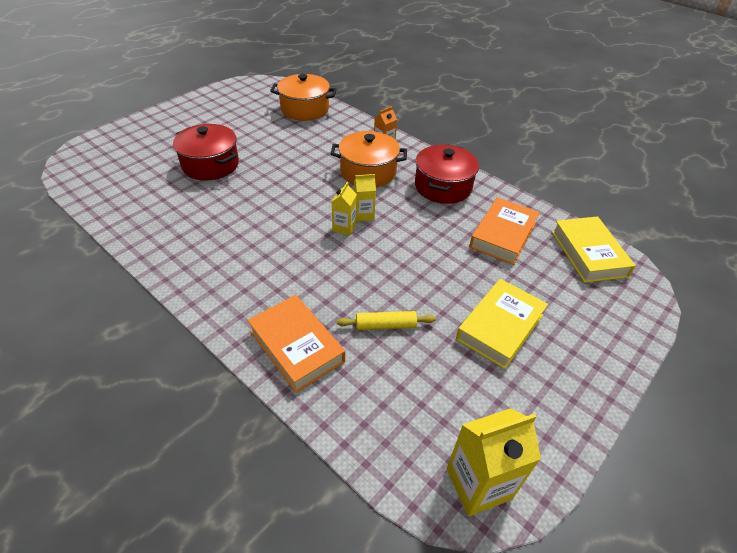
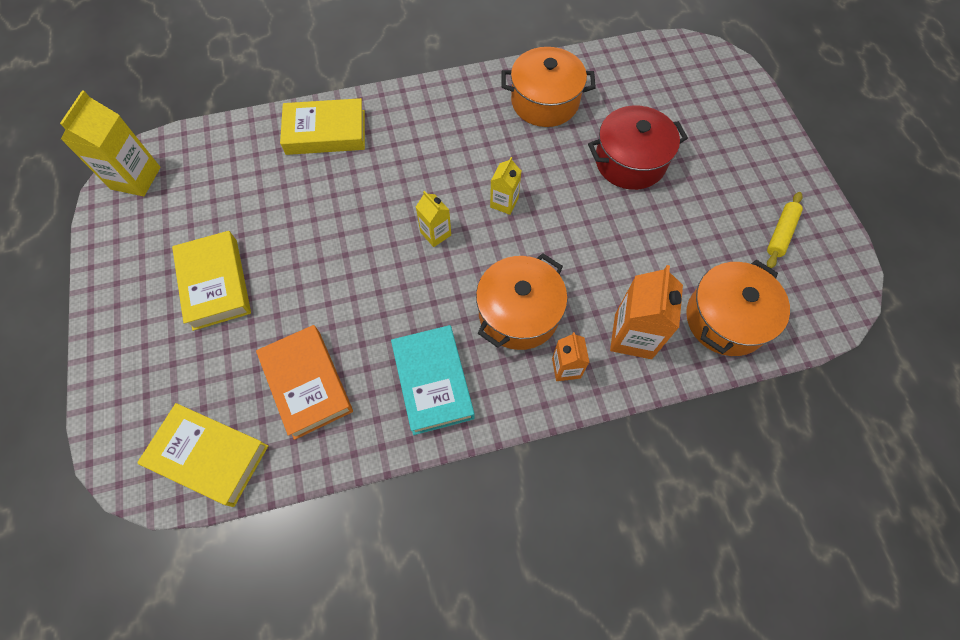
camera: 125 degrees right, 20 degrees up
orange book [247,295,345,393] -> yellow book [280,98,365,155]
yellow rolling pin [337,311,436,330] -> yellow rolling pin moved to [767,192,803,269]
yellow carton [354,174,376,221] -> yellow carton moved to [490,157,521,215]
red pot [415,144,479,204] -> turquoise book [391,325,475,435]
none -> orange pot [502,47,596,127]
none -> orange carton [610,265,683,359]

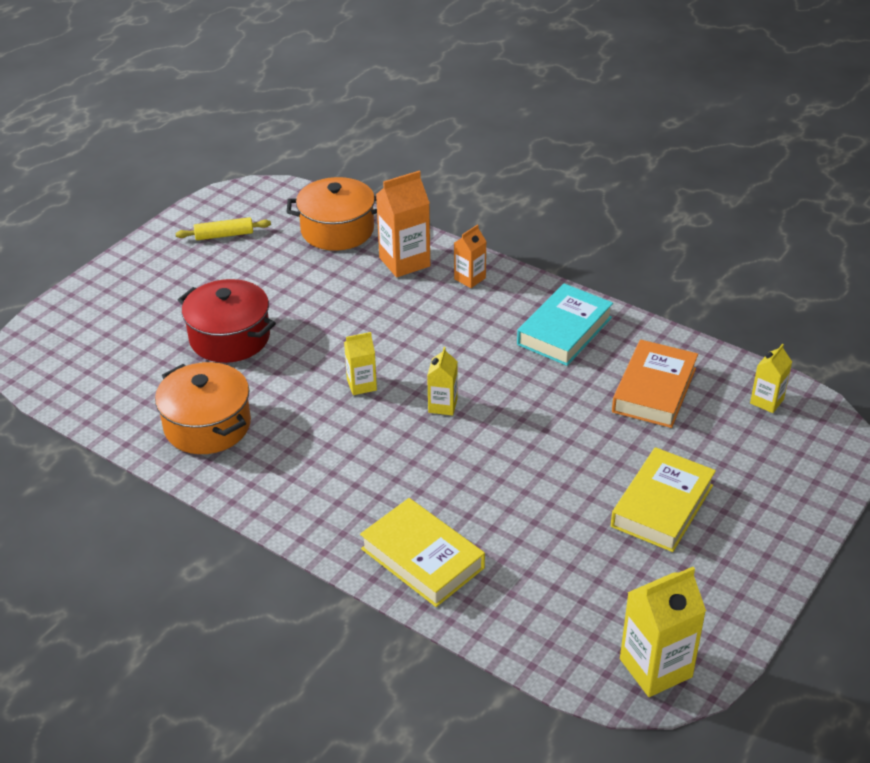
camera: 130 degrees left, 25 degrees down
yellow book [137,403,268,507] -> yellow carton [750,344,792,413]
orange pot [476,253,568,350] -> none

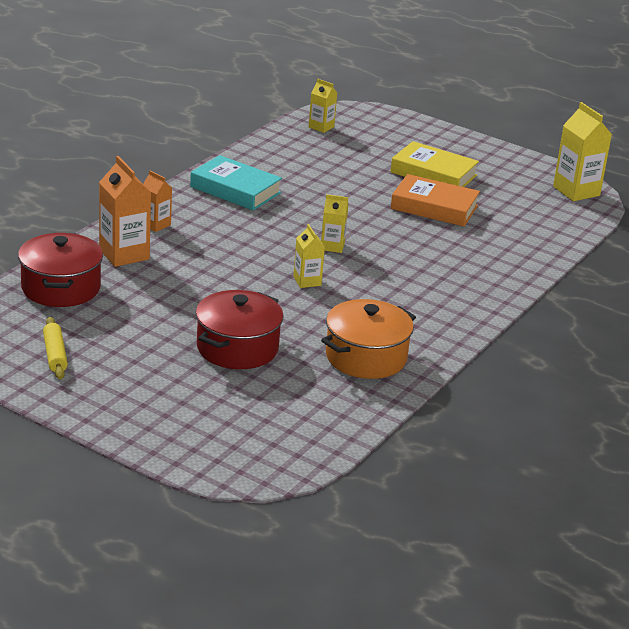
camera: 95 degrees left, 10 degrees down
orange pot [287,177,377,251] -> red pot [18,233,103,307]
yellow book [360,498,485,607] -> none
orange book [612,339,698,428] -> orange book moved to [391,174,480,227]

